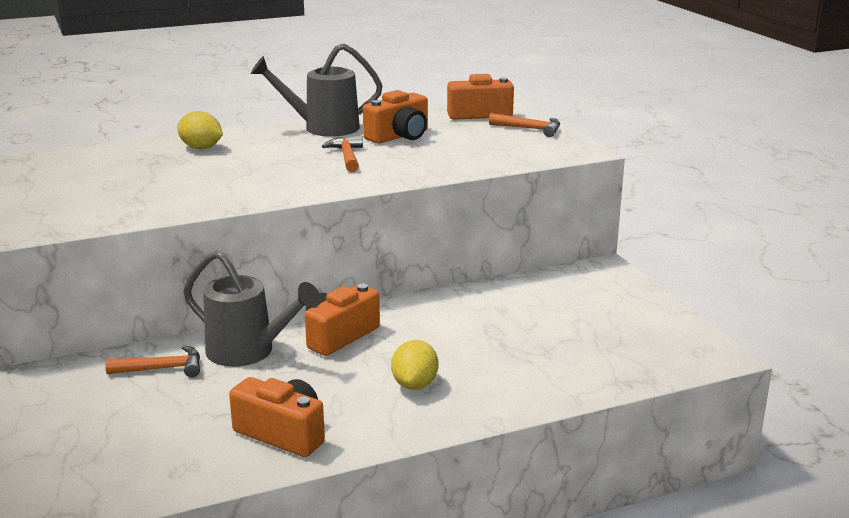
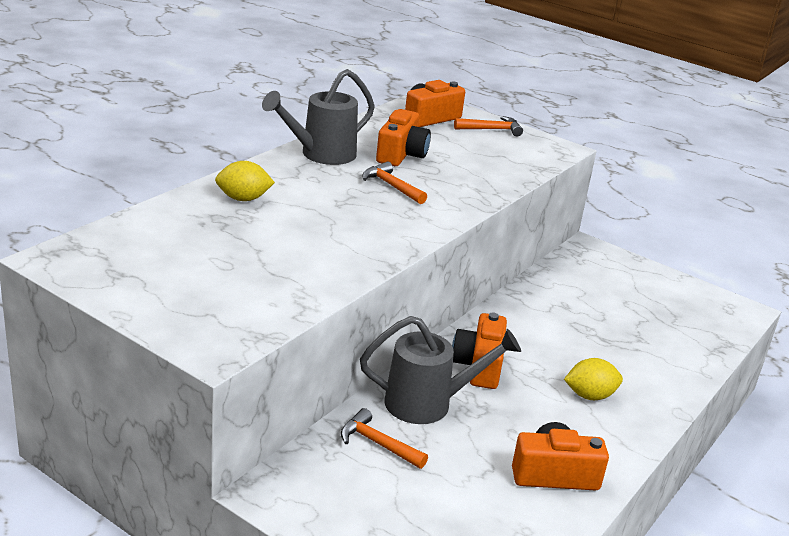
camera: 35 degrees left, 5 degrees up
orange hammer [105,345,200,377] -> orange hammer turned 105 degrees counterclockwise [341,408,428,469]
yellow lemon [391,340,438,390] -> yellow lemon turned 75 degrees counterclockwise [564,358,623,400]

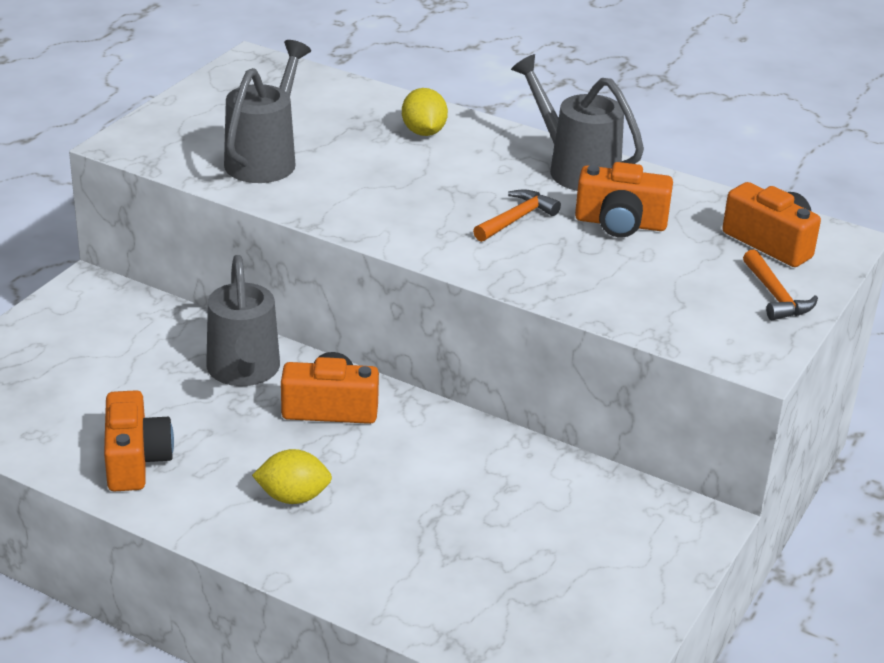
camera: 85 degrees right, 5 degrees up
orange hammer [341,408,428,469] -> none
yellow lemon [564,358,623,400] -> yellow lemon turned 75 degrees counterclockwise [252,449,332,504]
none -> grey watering can [224,40,311,183]

